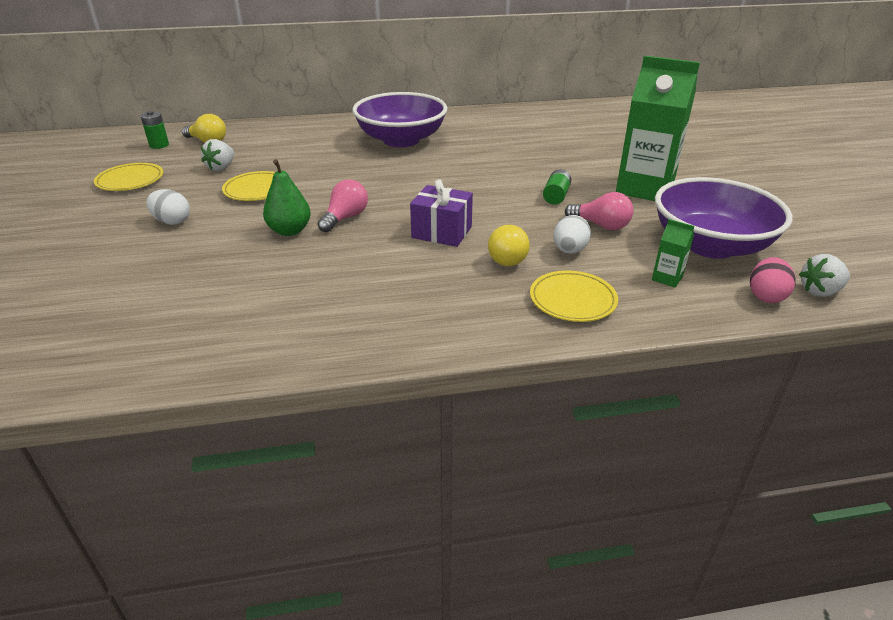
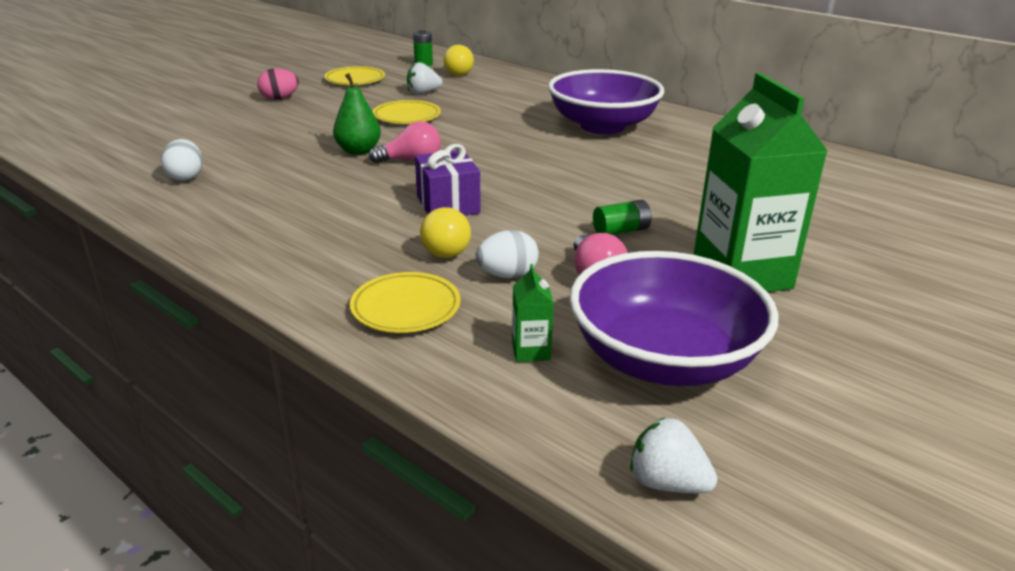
camera: 50 degrees right, 5 degrees down
white egg [147,189,190,225] -> white egg moved to [161,139,203,181]
yellow light bulb [488,225,530,266] -> yellow light bulb turned 60 degrees counterclockwise [420,207,471,258]
pink egg [750,257,795,303] -> pink egg moved to [257,68,299,100]

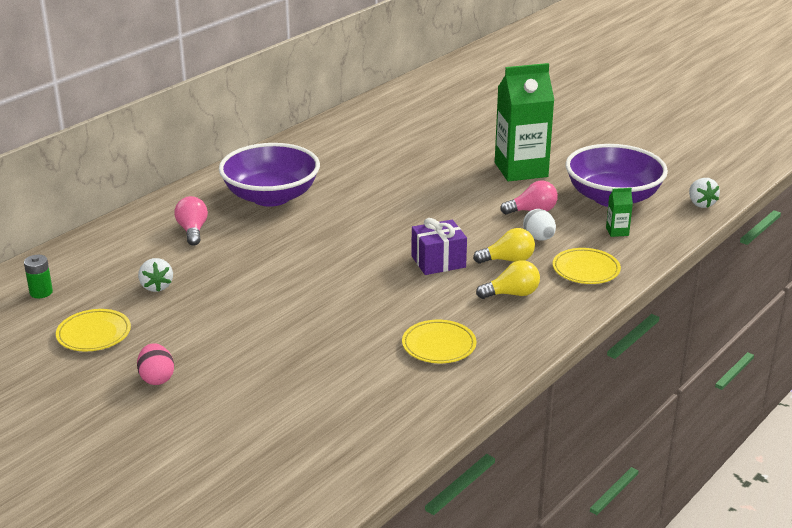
camera: 90 degrees left, 0 degrees up
white egg [161,139,203,181] -> none
green pear [333,73,381,155] -> none
pink light bulb [369,121,441,163] -> pink light bulb moved to [175,196,208,246]
yellow plate [373,100,441,124] -> yellow plate moved to [402,320,476,363]
yellow light bulb [444,45,474,76] -> yellow light bulb moved to [476,260,540,299]
green battery [593,200,652,235] -> none
white strawberry [630,417,717,493] -> white strawberry turned 45 degrees counterclockwise [689,178,720,208]

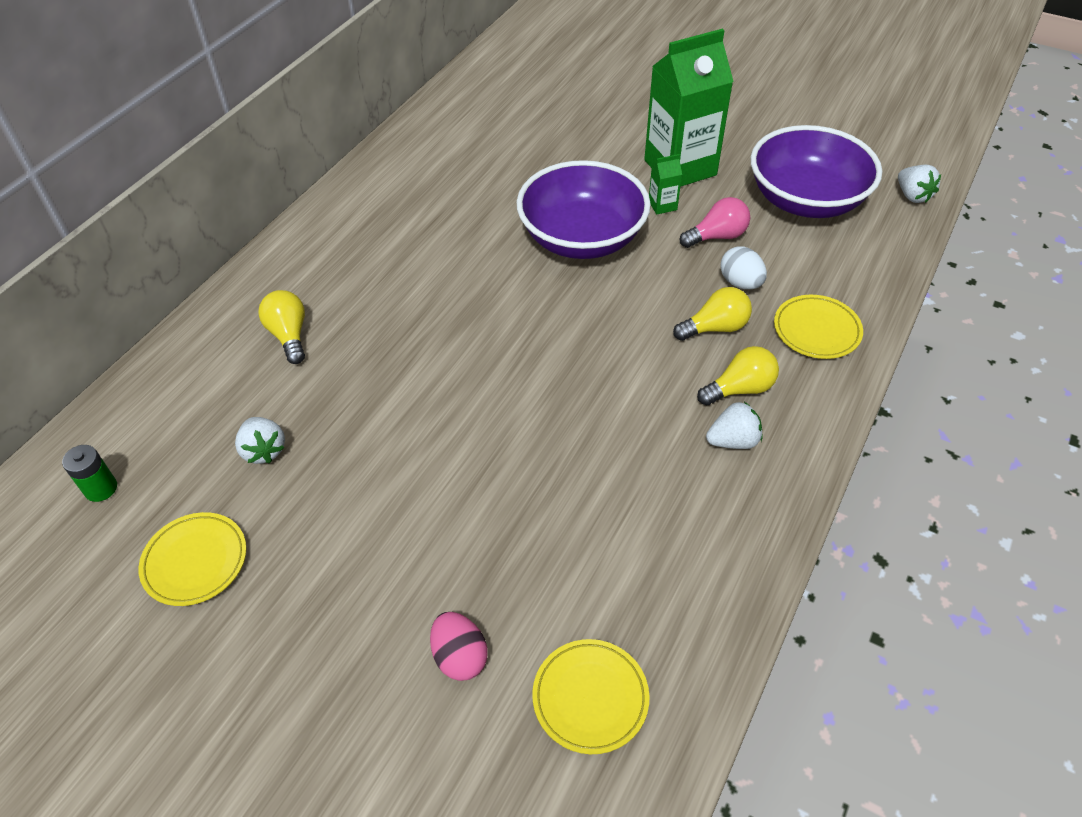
camera: 10 degrees left, 20 degrees up
pink egg [137,343,174,385] -> pink egg moved to [430,612,487,681]
pink light bulb [175,196,208,246] -> yellow light bulb [258,290,305,364]
purple bowl [219,143,320,207] -> purple bowl moved to [516,160,651,259]
yellow plate [402,320,476,363] -> yellow plate moved to [532,639,650,754]
purple gift [411,218,467,275] -> none
green carton [606,188,633,237] -> green carton moved to [649,154,682,214]
none -> white strawberry [706,402,762,449]

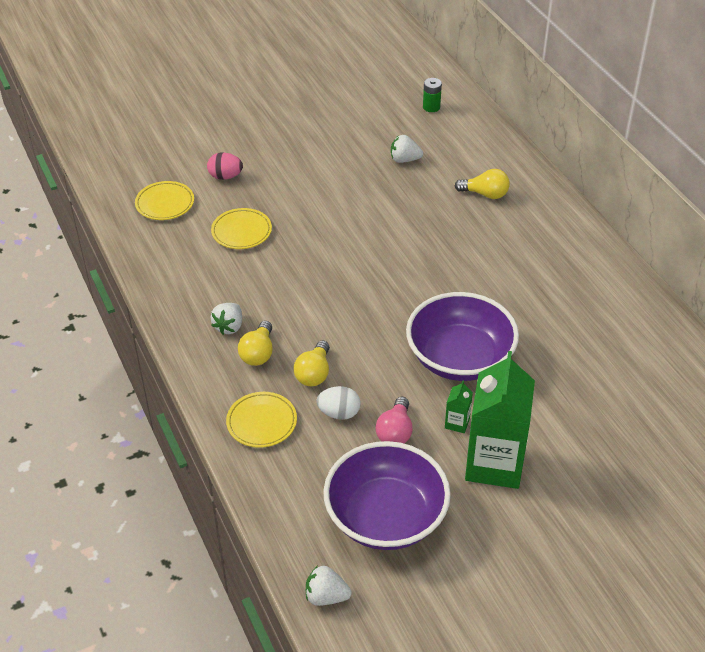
camera: 125 degrees right, 5 degrees down
yellow plate [138,512,247,606] -> yellow plate moved to [211,208,272,249]

